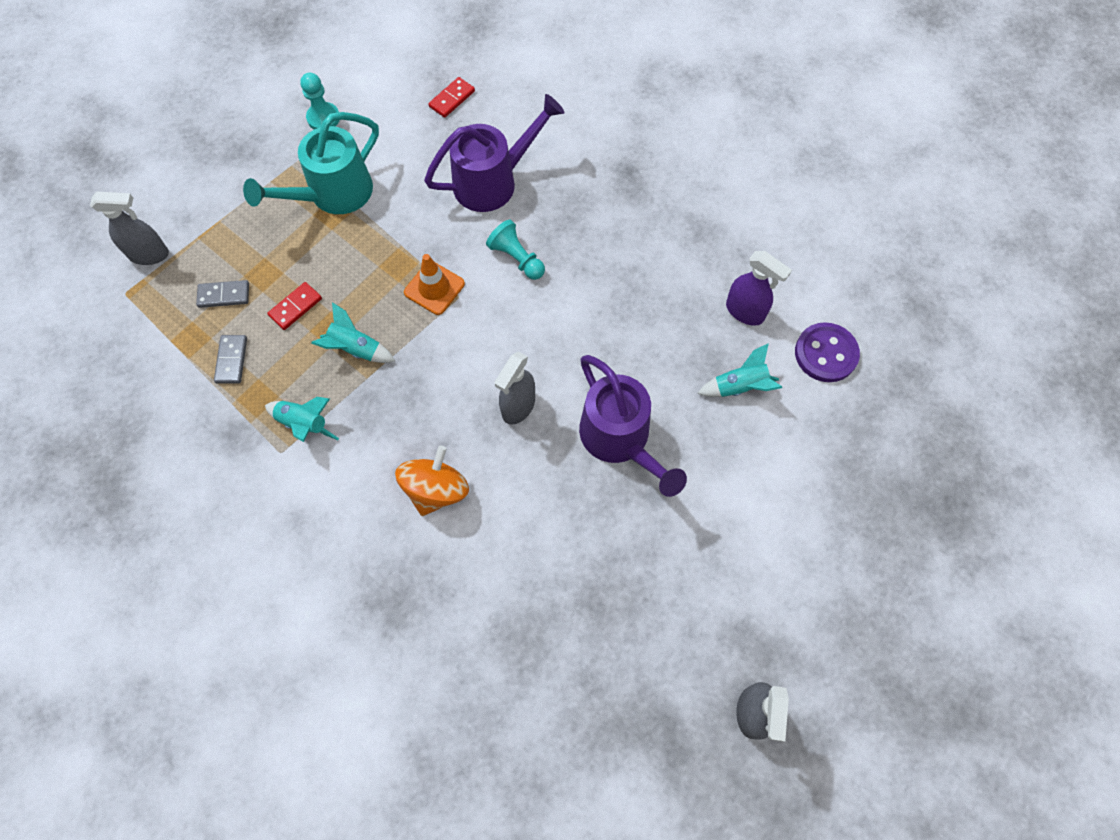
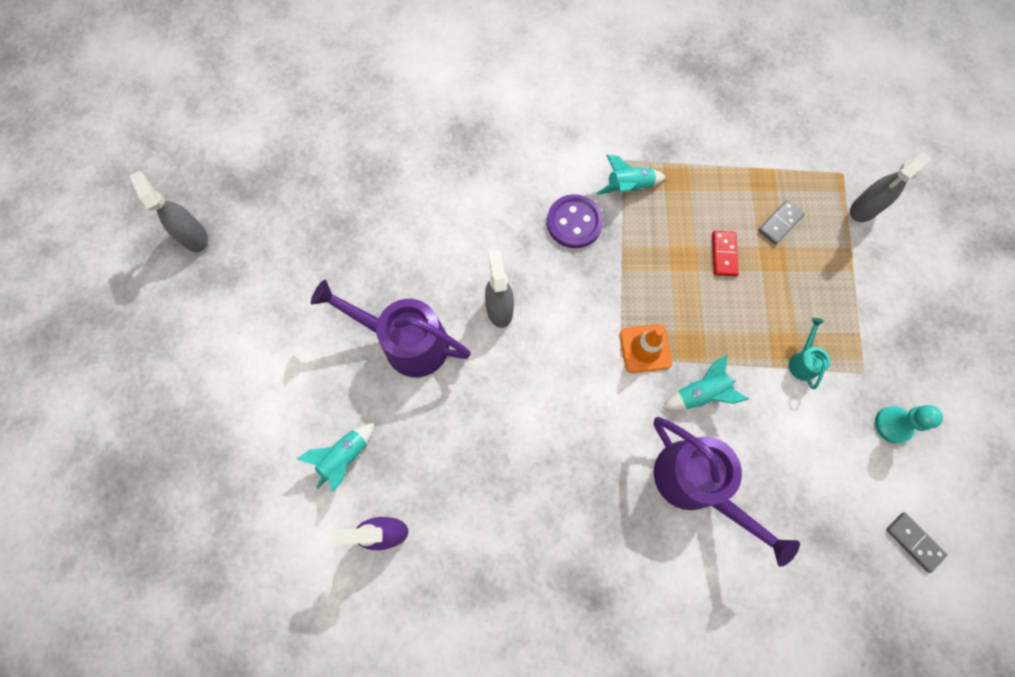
camera: 140 degrees right, 5 degrees up
grey domino [214,335,247,384] -> grey domino moved to [886,513,947,573]
turquoise watering can [243,112,379,214] -> turquoise watering can [789,318,830,389], size x0.45
turquoise rocket [311,302,396,363] -> turquoise rocket moved to [663,355,749,410]
orange spinning top [395,446,469,516] -> none
purple watering can [424,94,565,212] -> purple watering can turned 60 degrees counterclockwise [653,417,800,567]
red domino [429,77,475,118] -> none
turquoise pawn [486,220,545,280] -> none
purple button [795,322,860,382] -> purple button moved to [547,194,603,248]

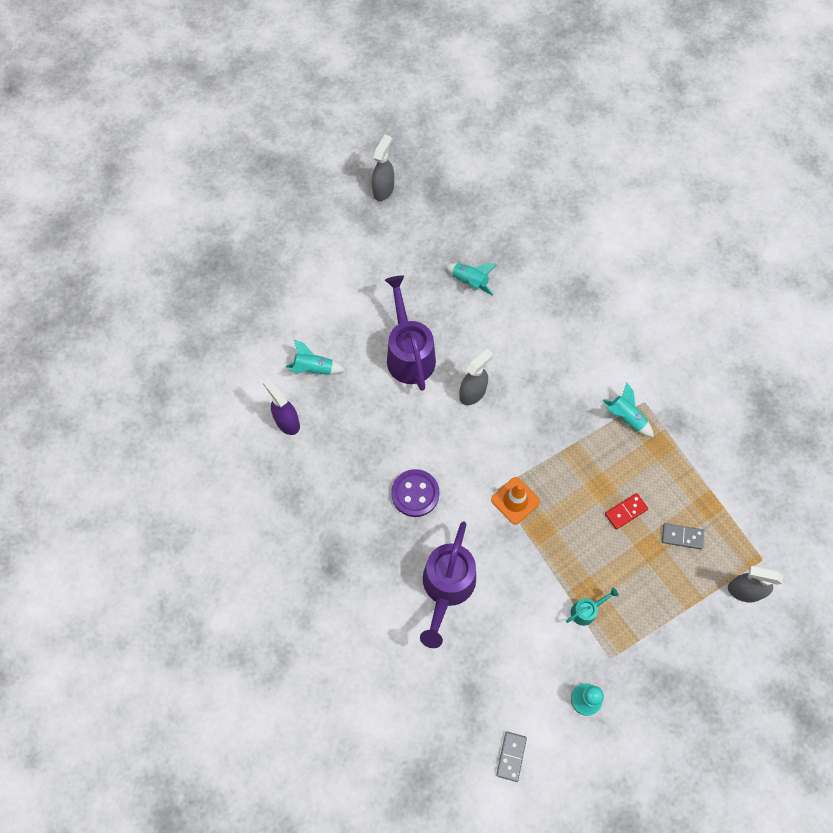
camera: 55 degrees right, 5 degrees down
purple button [547,194,603,248] -> purple button moved to [391,469,439,517]
turquoise rocket [663,355,749,410] -> turquoise rocket moved to [445,263,497,295]

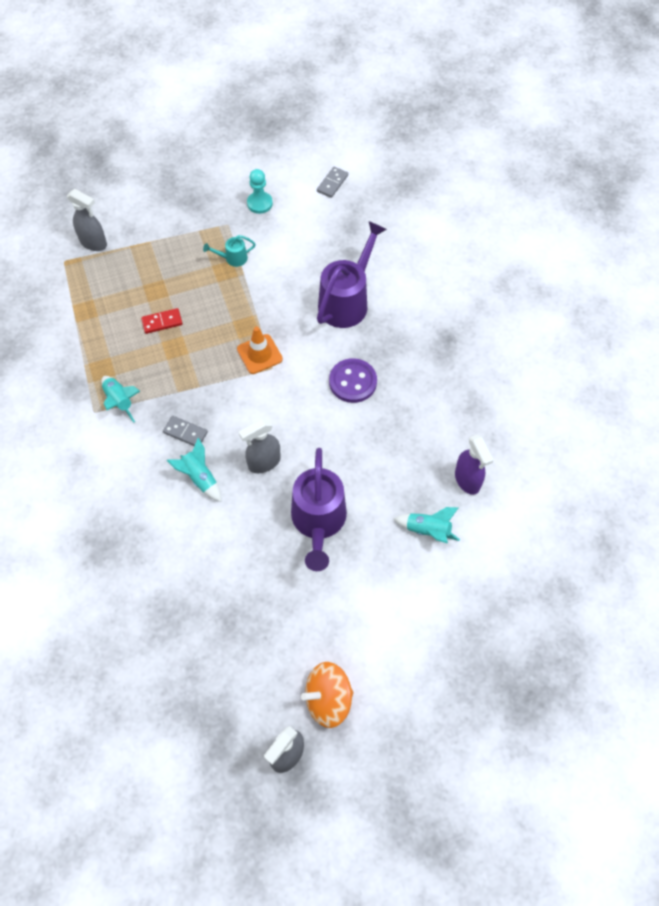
camera: 165 degrees left, 5 degrees down
turquoise rocket [445,263,497,295] -> turquoise rocket moved to [167,438,221,502]
grey domino [662,523,704,549] -> grey domino moved to [163,416,208,446]
none -> orange spinning top [301,662,354,728]

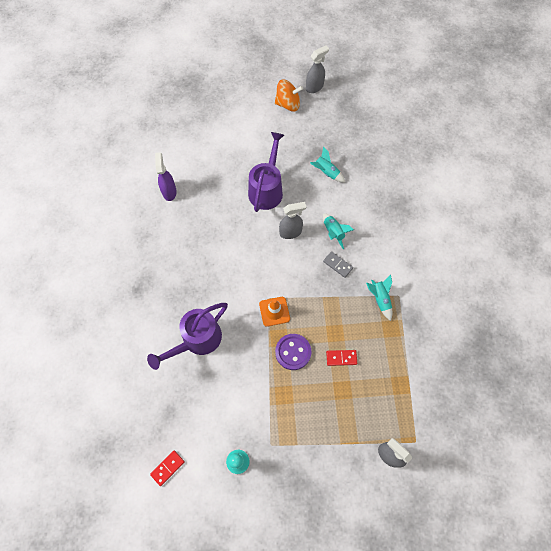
camera: 165 degrees left, 5 degrees up
turquoise watering can [203,235,256,267] -> none
grey domino [317,167,348,198] -> red domino [150,451,185,486]
purple button [329,358,377,403] -> purple button moved to [275,334,311,370]
turquoise rocket [394,507,460,543] -> turquoise rocket moved to [310,146,346,183]

